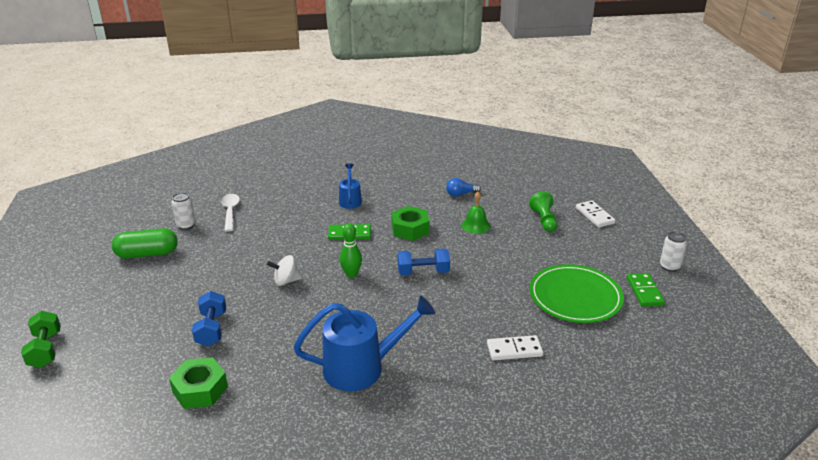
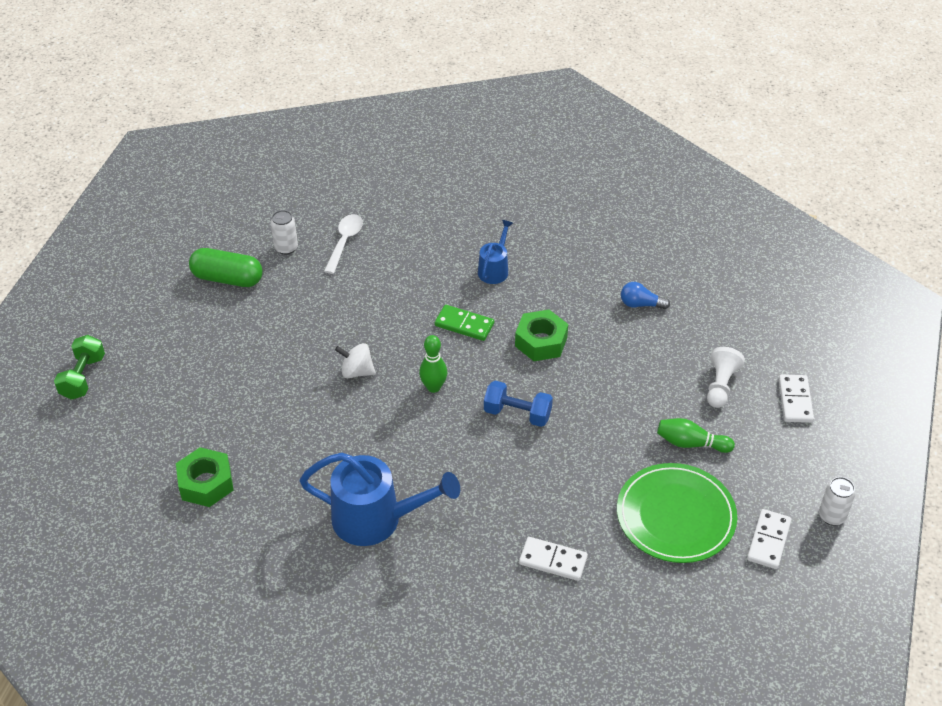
camera: 25 degrees right, 15 degrees up
blue dumbbell [192,291,226,346] -> none
green bell [461,192,491,234] -> none
green pawn [529,192,557,232] -> white pawn [707,347,745,408]
green domino [627,273,665,307] -> white domino [747,509,792,569]
none -> green bowling pin [657,418,735,453]

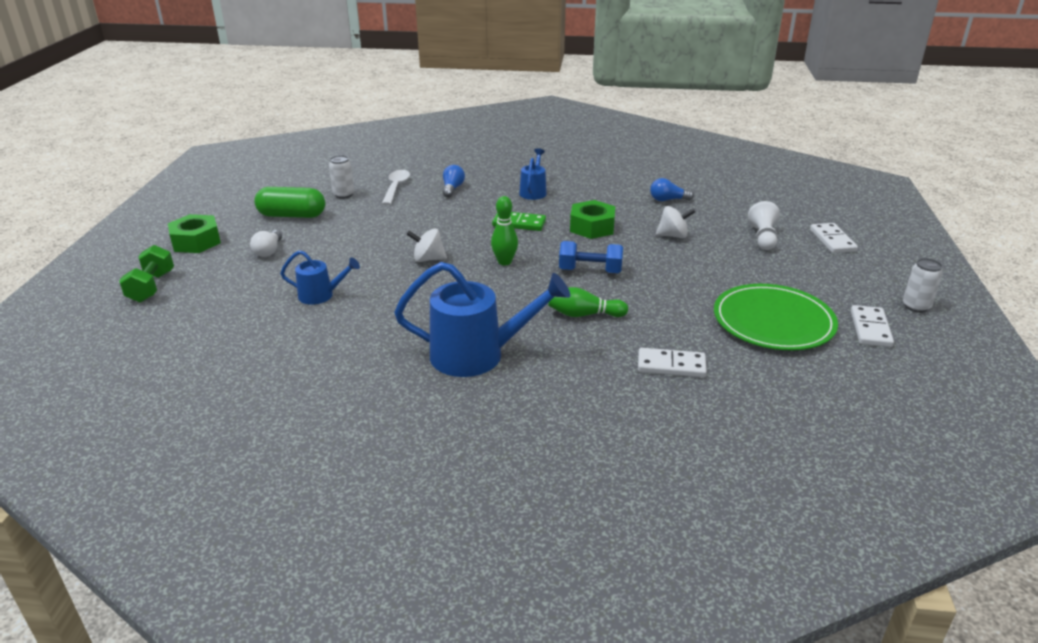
camera: 10 degrees left, 15 degrees down
green nut [176,447,234,507] -> green nut moved to [168,214,221,253]
green bowling pin [657,418,735,453] -> green bowling pin moved to [548,287,628,317]
none -> white light bulb [250,230,282,257]
none -> blue watering can [280,250,360,305]
none -> blue light bulb [443,165,465,198]
none -> white spinning top [656,206,695,238]

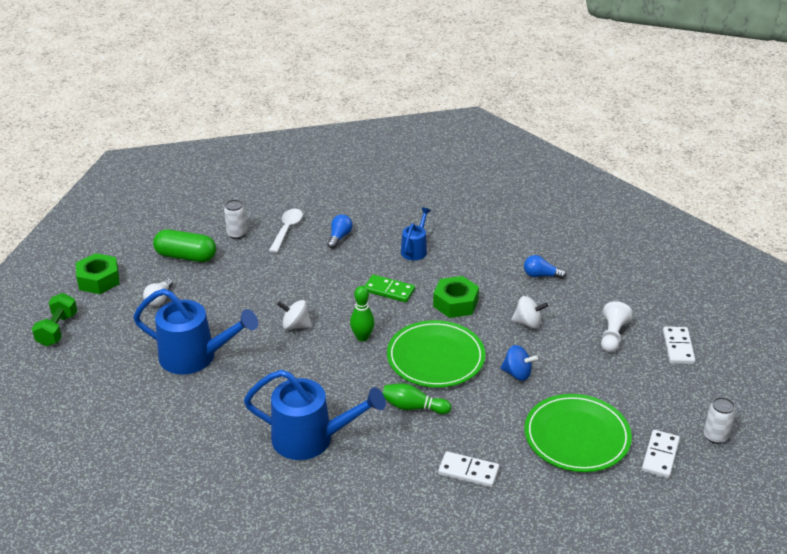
camera: 10 degrees right, 5 degrees up
blue watering can [280,250,360,305] -> blue watering can [133,289,258,375], size x1.88
blue dumbbell [559,241,623,273] -> green plate [387,320,485,388]
none -> blue spinning top [501,345,538,381]

